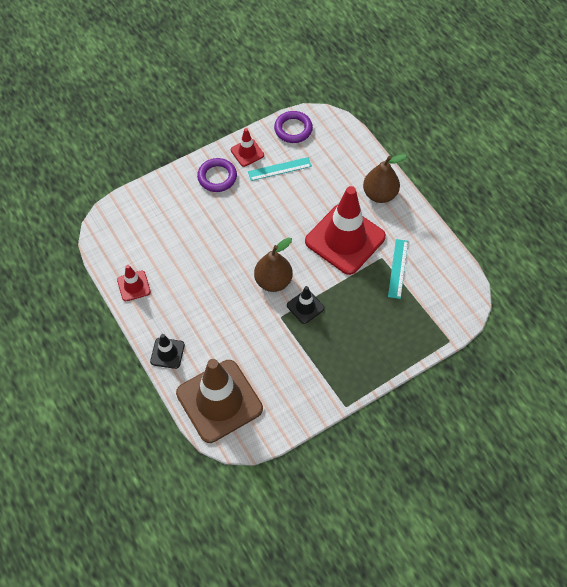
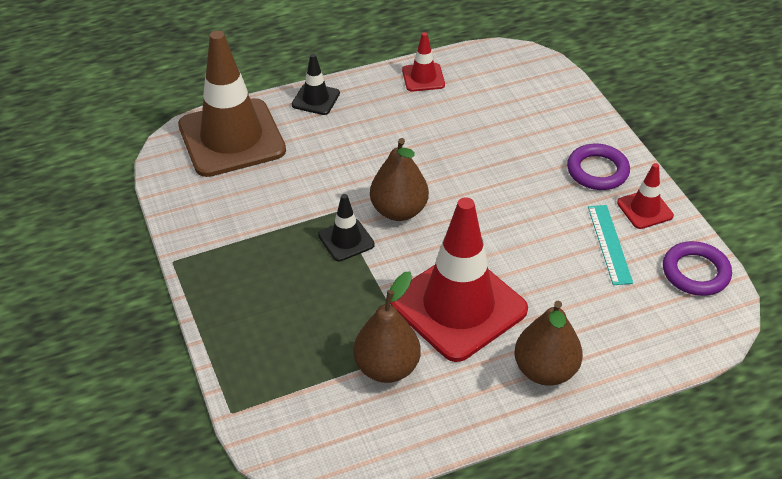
camera: 100 degrees right, 15 degrees down
turquoise ruler [388,239,408,299] -> brown pear [353,271,421,383]

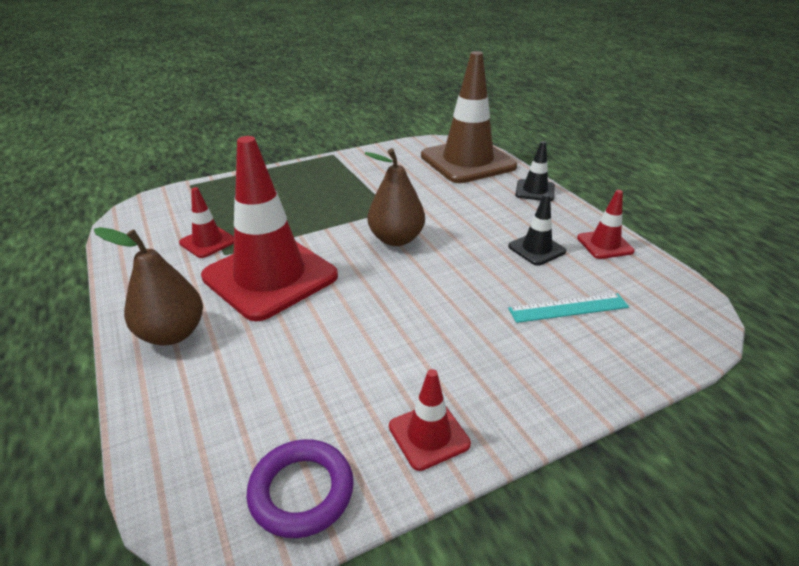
camera: 85 degrees right, 10 degrees down
black traffic cone [318,194,375,262] -> black traffic cone moved to [508,194,566,266]
brown pear [353,271,421,383] -> red traffic cone [179,187,234,258]
purple ring [567,144,630,190] -> none
turquoise ruler [588,205,633,285] -> turquoise ruler moved to [508,293,629,323]

